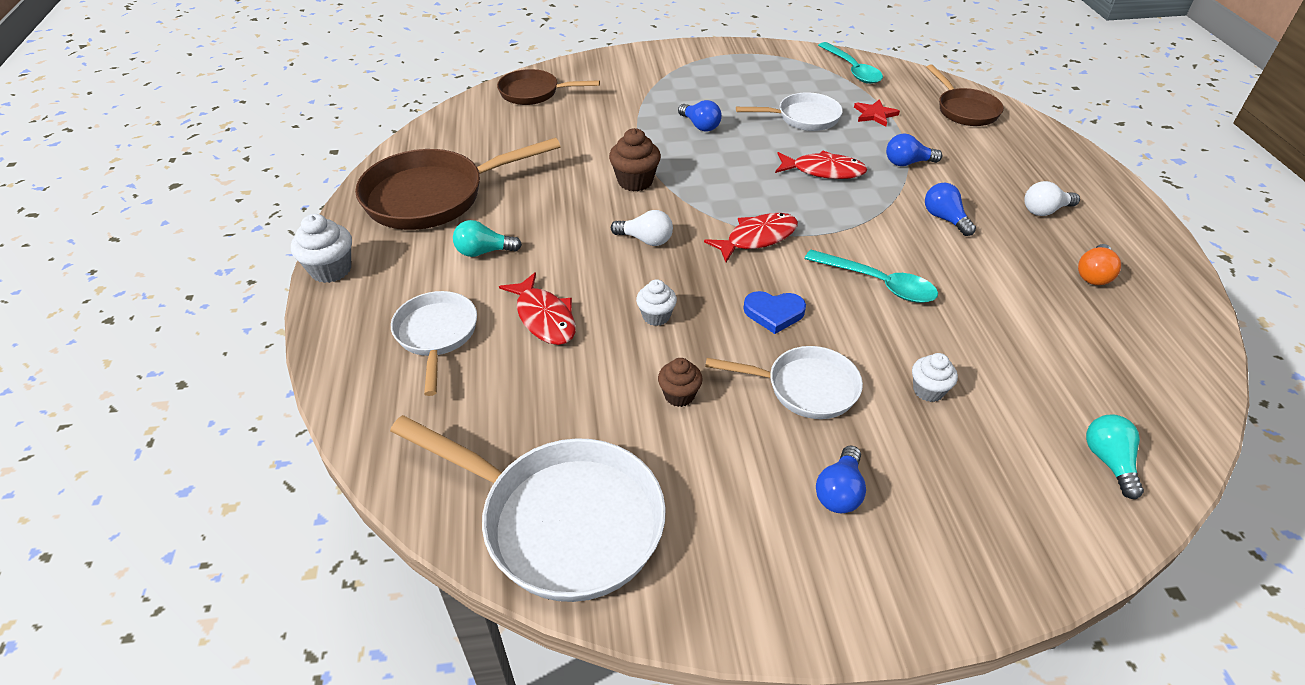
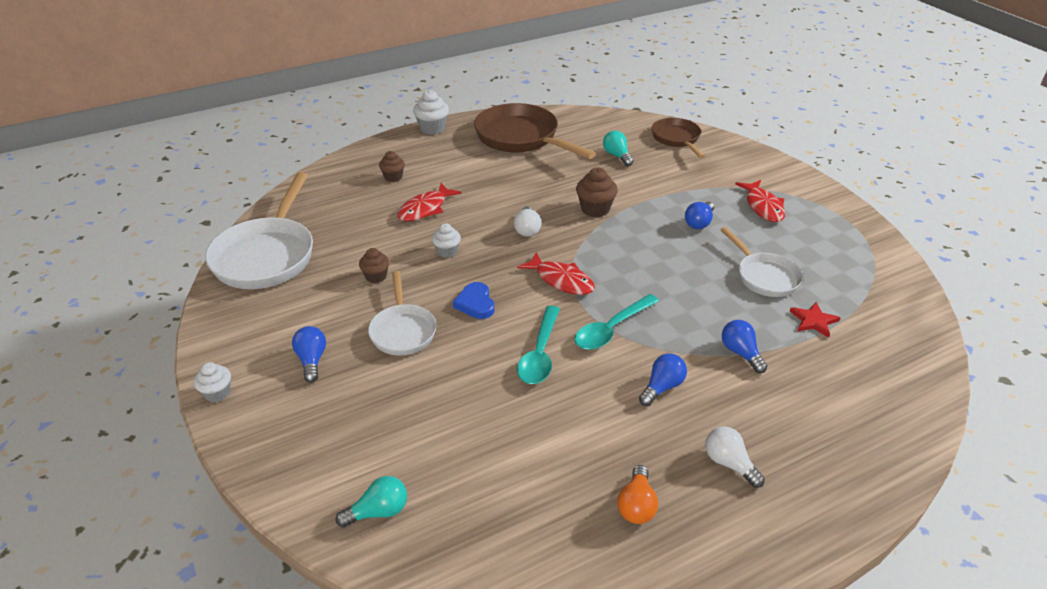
camera: 70 degrees right, 5 degrees down
white pan [391,291,477,396] -> brown cupcake [379,151,405,182]
turquoise light bulb [453,220,522,257] -> turquoise light bulb moved to [603,130,634,166]
red fish [775,151,868,179] -> red fish moved to [735,180,785,222]
blue light bulb [816,445,866,513] -> blue light bulb turned 75 degrees clockwise [292,326,326,383]
turquoise spoon [818,42,883,84] -> turquoise spoon moved to [574,294,659,350]
white cupcake [912,353,958,402] -> white cupcake moved to [194,362,231,402]
brown pan [926,64,1004,126] -> none
orange light bulb [1078,244,1121,285] -> orange light bulb turned 90 degrees counterclockwise [618,465,658,524]

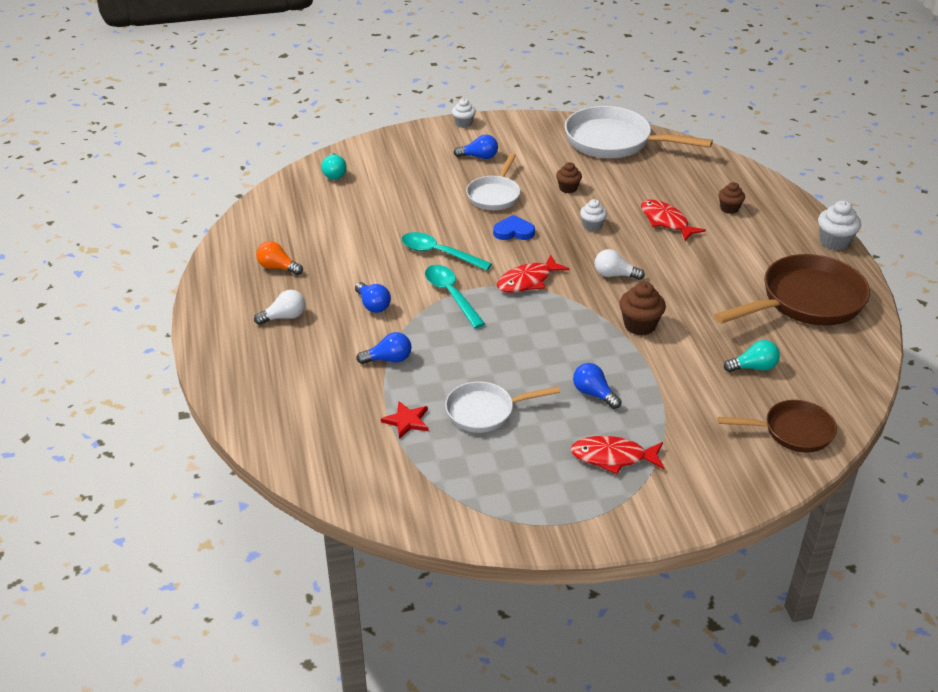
camera: 105 degrees right, 0 degrees up
white pan [368,271,437,356] -> white pan turned 75 degrees counterclockwise [466,153,520,210]

